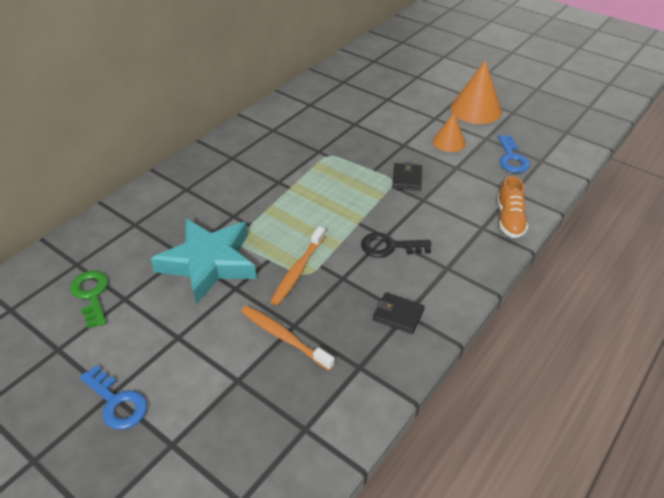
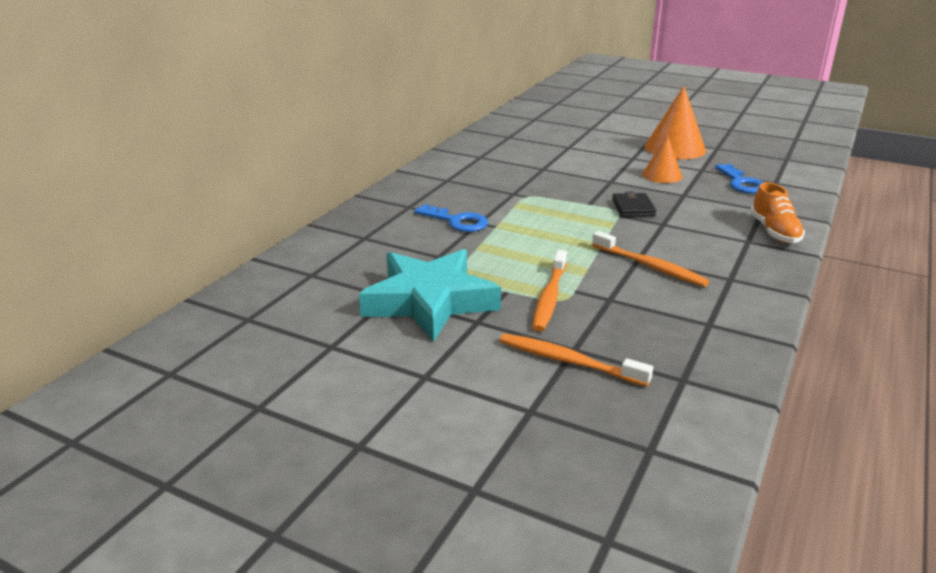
camera: 10 degrees left, 15 degrees down
green key [70,271,108,329] -> none
blue key [80,365,147,430] -> blue key moved to [414,204,488,232]
black key [361,232,432,258] -> orange toothbrush [592,231,710,287]
black wallet [373,292,425,334] -> none

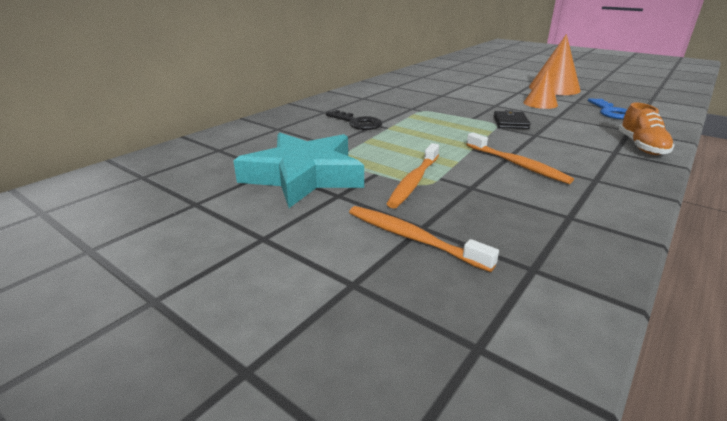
camera: 10 degrees right, 0 degrees up
blue key [414,204,488,232] -> black key [326,110,382,130]

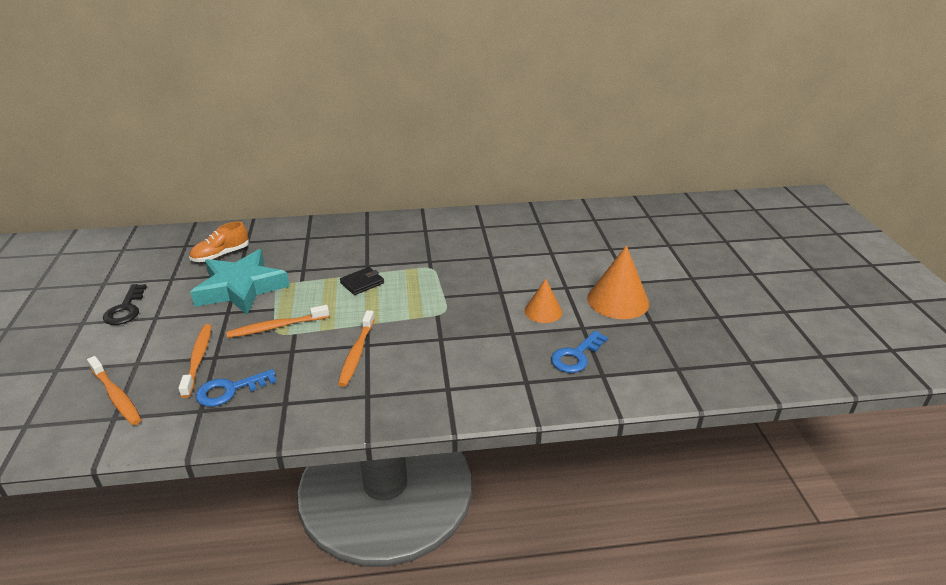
camera: 45 degrees right, 5 degrees up
black key [326,110,382,130] -> black key moved to [103,284,147,325]
black wallet [493,110,531,129] -> black wallet moved to [340,267,384,295]
orange shoe [619,102,674,155] -> orange shoe moved to [189,221,249,262]
none -> orange toothbrush [87,356,142,425]
none -> blue key [196,369,277,407]

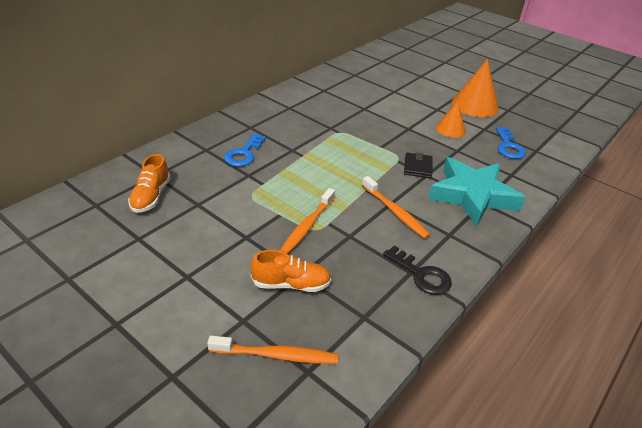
camera: 45 degrees left, 5 degrees up
black key [103,284,147,325] -> black key moved to [383,245,452,295]
orange toothbrush [178,324,212,398] -> orange shoe [250,250,331,292]
turquoise star [190,249,290,315] -> turquoise star moved to [428,157,526,226]
blue key [196,369,277,407] -> blue key moved to [224,133,266,167]
black wallet [340,267,384,295] -> black wallet moved to [404,152,433,178]

